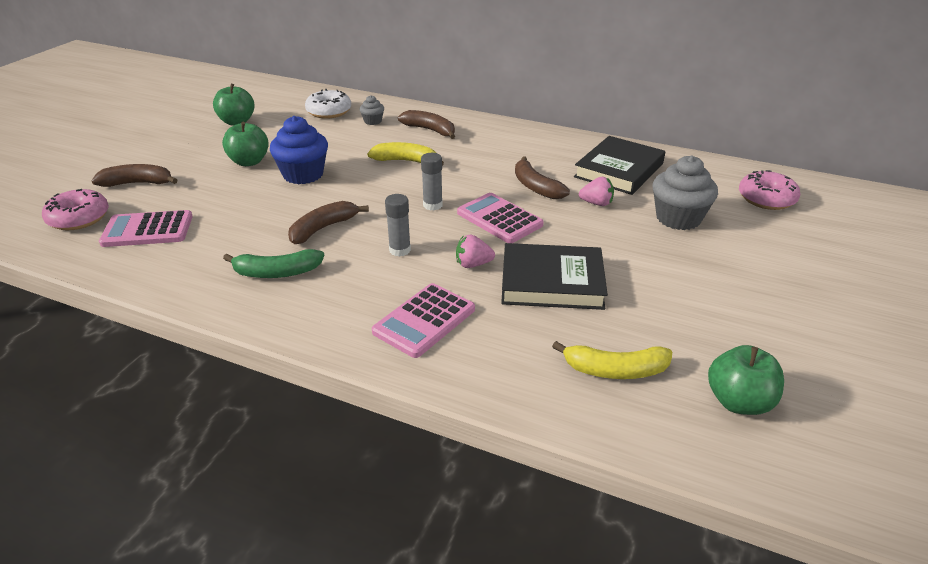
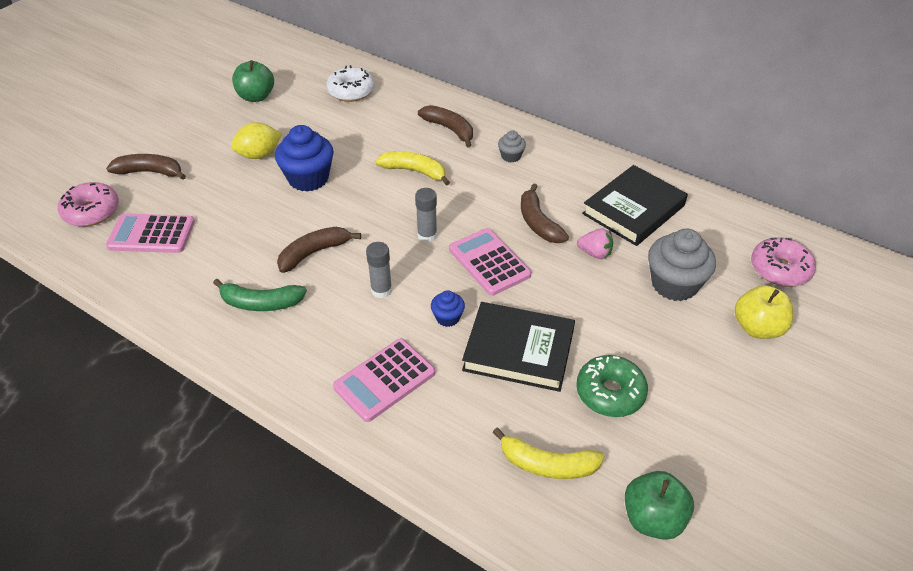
camera: 10 degrees right, 10 degrees up
green apple [222,122,269,166] -> yellow lemon [231,122,282,159]
grey cupcake [360,95,384,125] -> grey cupcake moved to [498,130,526,162]
pink strawberry [456,234,495,268] -> blue cupcake [431,290,465,327]
none -> green donut [576,355,648,417]
none -> yellow apple [735,285,793,339]

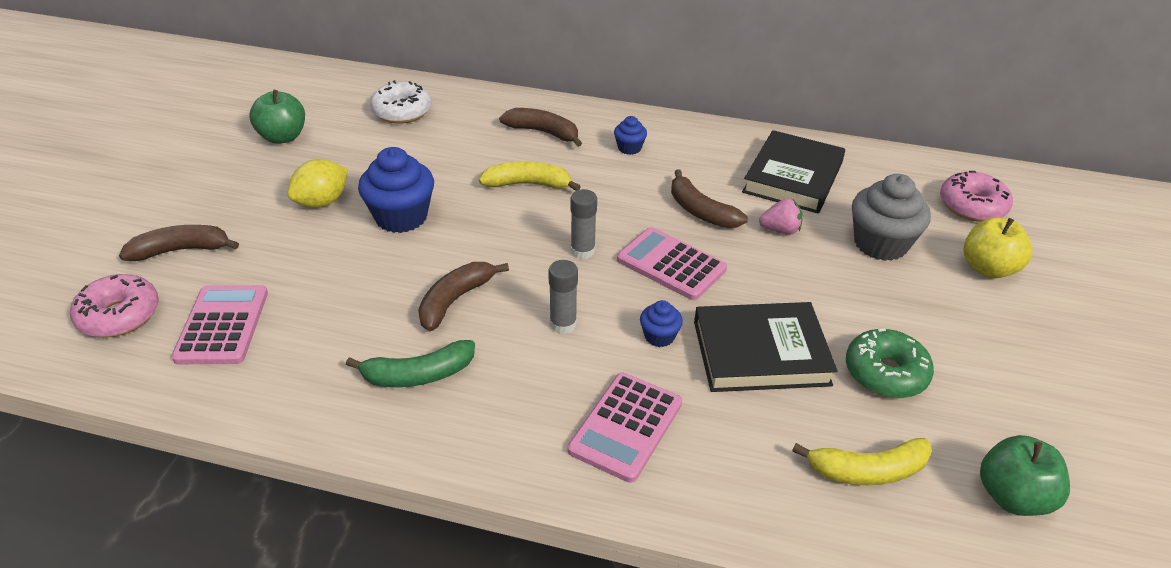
camera: 20 degrees left, 5 degrees down
pink calculator [106,213,195,253] -> pink calculator turned 105 degrees clockwise [171,285,268,364]
grey cupcake [498,130,526,162] -> blue cupcake [614,116,647,155]

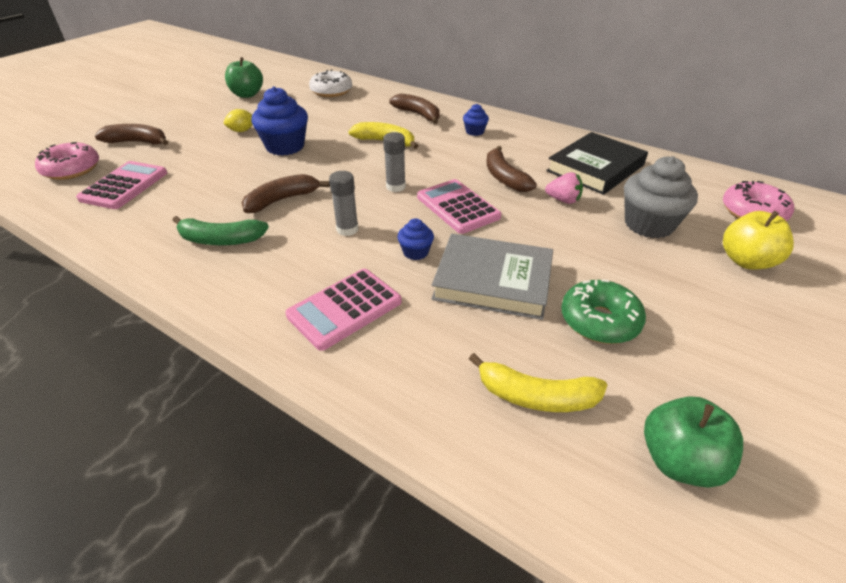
camera: 20 degrees right, 0 degrees up
yellow lemon [287,159,348,208] -> yellow lemon [224,109,253,132], size x0.66
black book [694,302,837,392] -> grey book [431,234,553,320]

